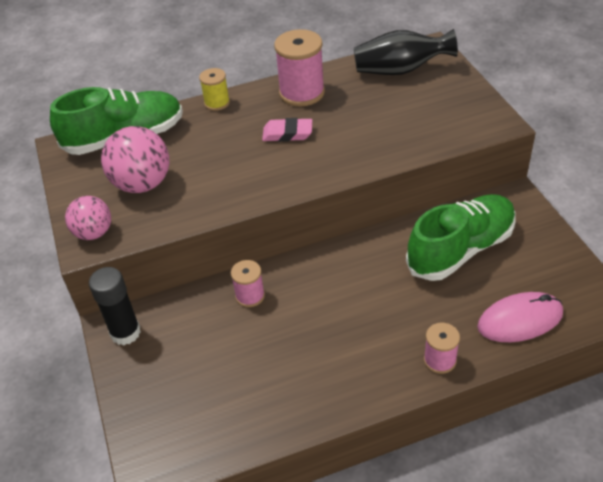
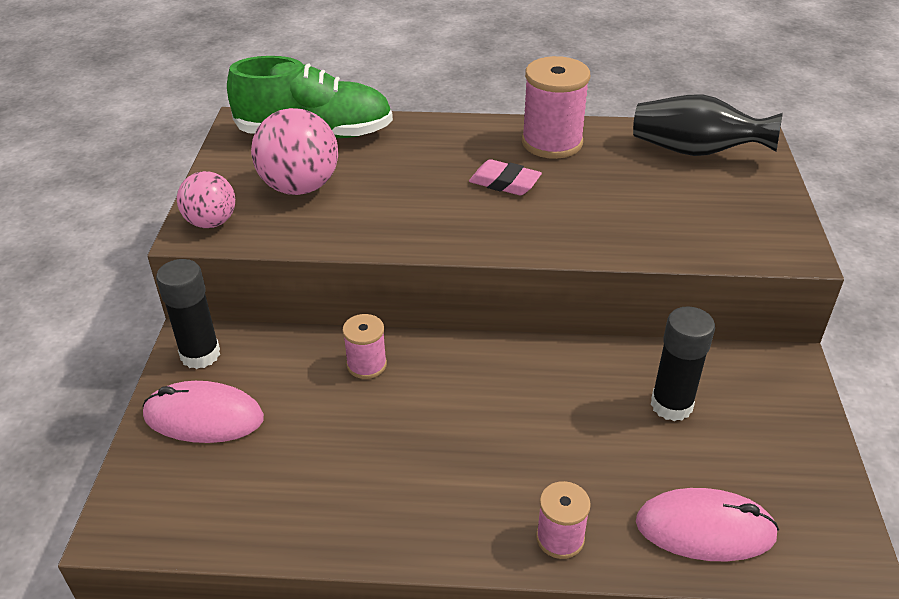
camera: 20 degrees right, 5 degrees down
yellow spool [199,68,230,111] -> none
green shoe [406,194,516,281] -> black glue stick [651,306,715,421]
none -> pink mouse [143,381,264,443]

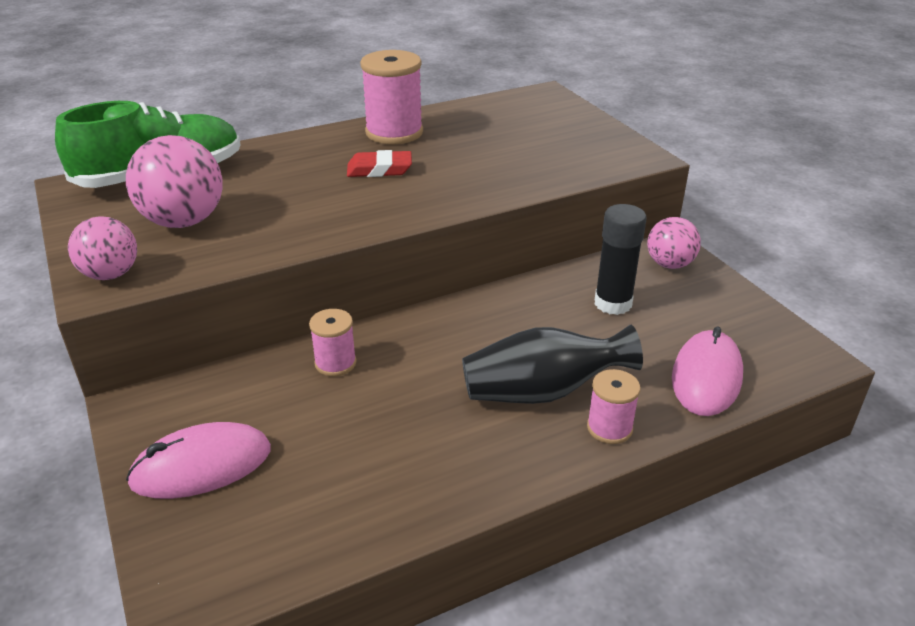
camera: 30 degrees left, 5 degrees down
black glue stick [156,259,220,369] -> none
pink eraser [469,159,542,195] -> red eraser [347,150,412,177]
black vase [633,94,783,156] -> black vase moved to [462,325,643,404]
pink mouse [636,488,779,561] -> pink mouse turned 45 degrees counterclockwise [672,327,743,416]
none -> pink ball [647,217,701,269]

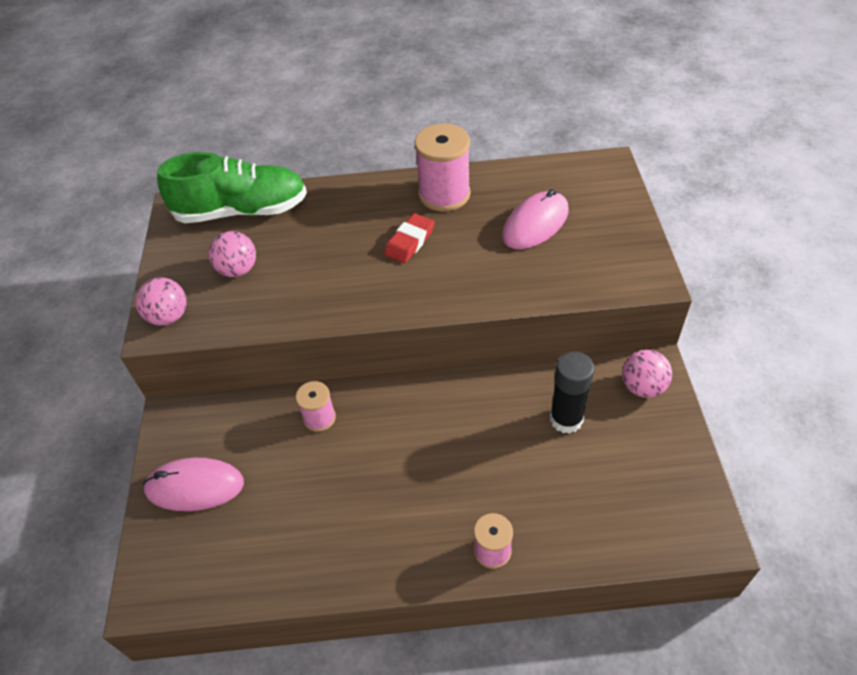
camera: 25 degrees right, 15 degrees up
pink ball [126,135,223,228] -> pink ball [209,231,256,277], size x0.64
red eraser [347,150,412,177] -> red eraser turned 75 degrees counterclockwise [384,213,435,263]
black vase [462,325,643,404] -> none
pink mouse [672,327,743,416] -> pink mouse moved to [502,189,568,249]

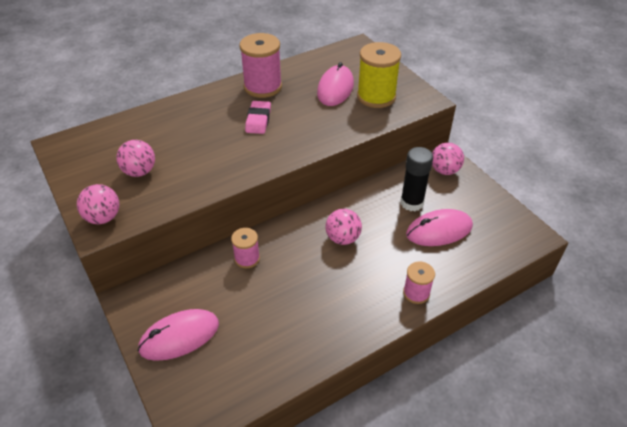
camera: 30 degrees left, 5 degrees down
green shoe [157,152,307,223] -> none
red eraser [384,213,435,263] -> pink eraser [245,101,271,134]
none -> pink ball [325,209,362,245]
none -> yellow spool [357,42,401,108]
none -> pink mouse [406,209,473,246]

